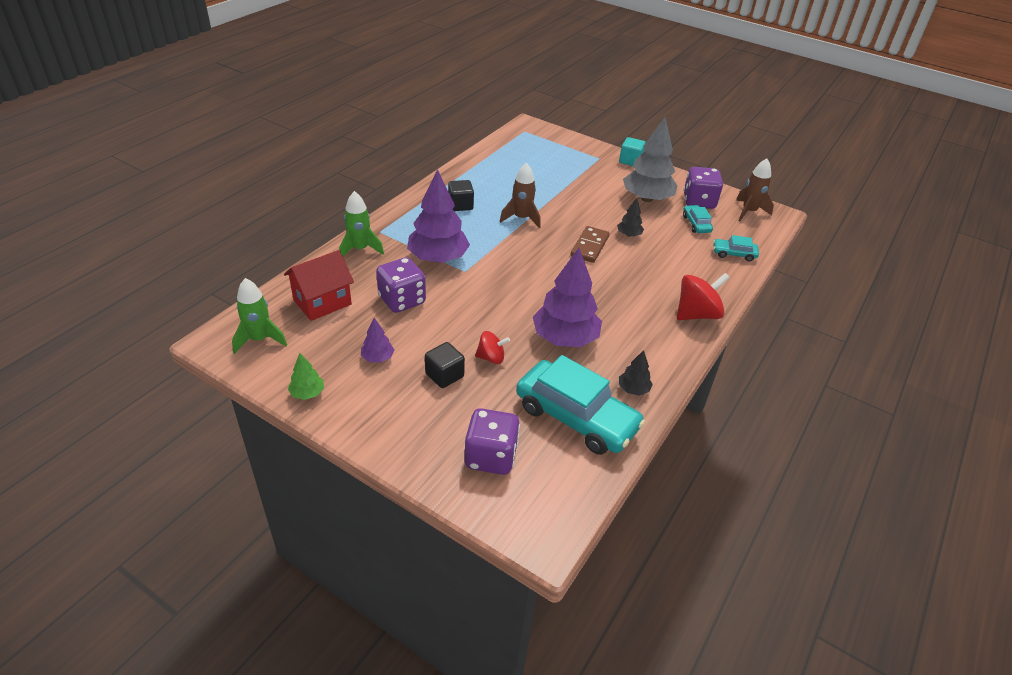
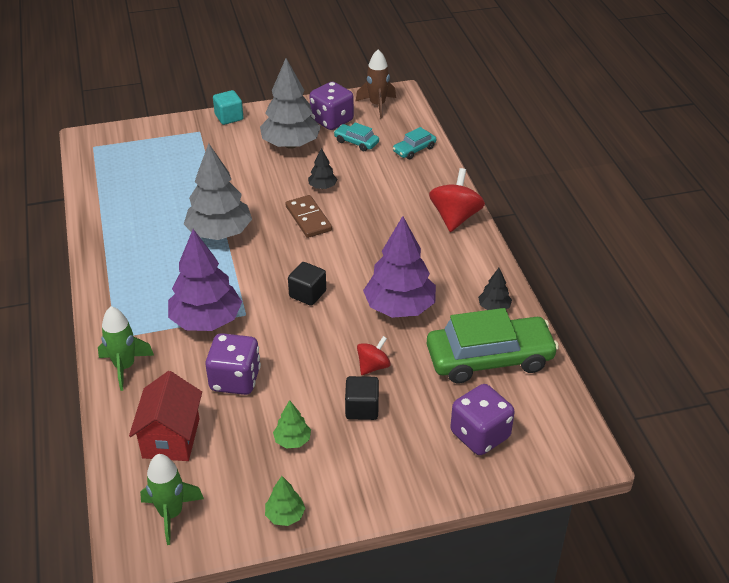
camera: 45 degrees left, 0 degrees up
purple tree [361,318,394,363] -> green tree [273,400,311,449]
black cube [448,180,474,211] -> black cube moved to [288,262,326,306]
brown rocket [500,163,541,228] -> grey tree [184,143,252,240]
turquoise car [516,355,645,455] -> green car [427,308,559,383]

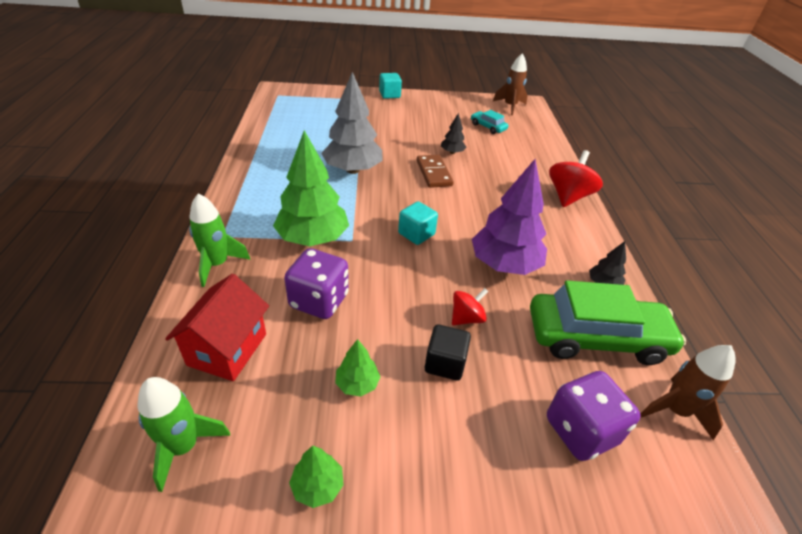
camera: 10 degrees right, 0 degrees up
purple tree [168,229,242,331] -> green tree [273,130,349,246]
grey tree [260,58,321,149] -> none
black cube [288,262,326,306] -> turquoise cube [398,201,438,245]
purple dice [309,81,354,130] -> none
turquoise car [393,127,436,159] -> none
none -> brown rocket [640,345,736,440]

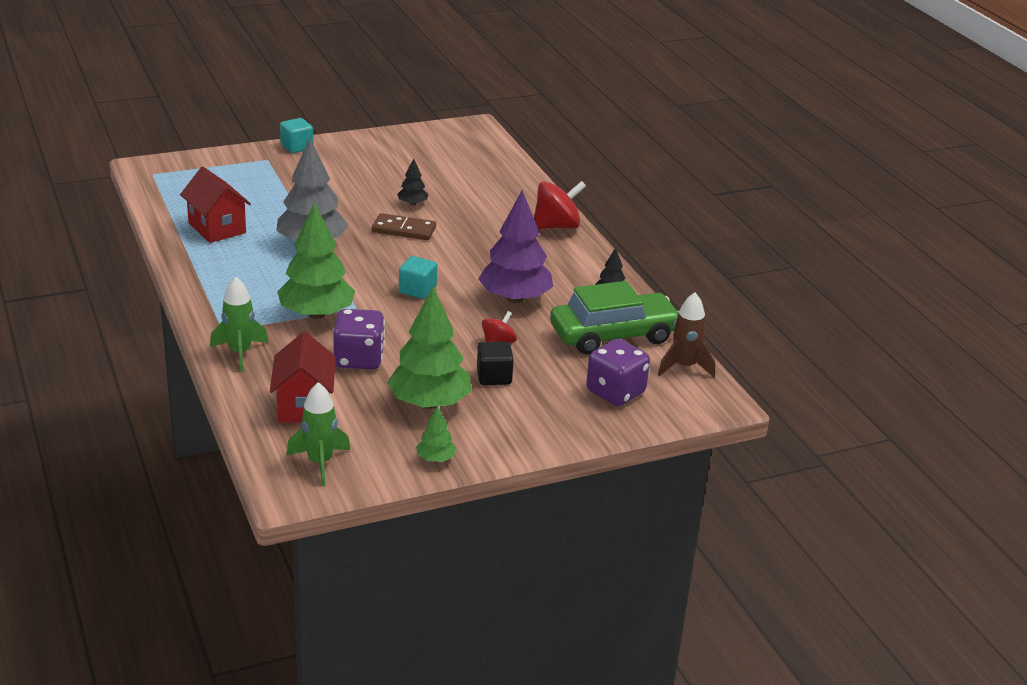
camera: 20 degrees left, 10 degrees down
green tree [335,339,380,397] -> green tree [387,287,471,409], size x2.17
brown domino [417,155,454,188] -> brown domino turned 45 degrees counterclockwise [372,213,436,240]
turquoise car [471,110,508,134] -> none
brown rocket [493,53,528,115] -> none
red spinning top [549,150,603,207] -> red spinning top turned 60 degrees clockwise [534,181,586,229]
none -> red house [180,167,251,243]

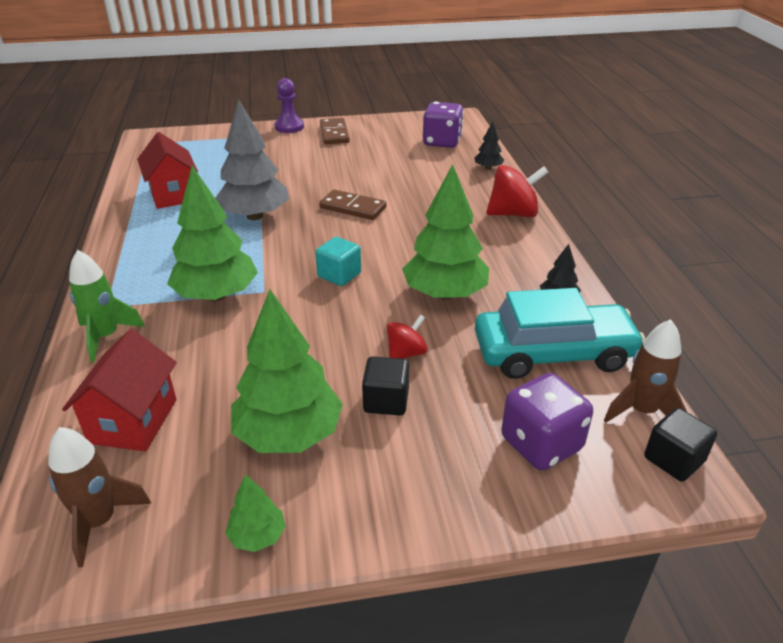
camera: 15 degrees right, 5 degrees up
turquoise cube [280,118,313,153] -> purple pawn [274,78,304,133]
green rocket [286,382,350,486] -> brown rocket [48,427,151,567]
purple dice [333,309,385,369] -> purple dice moved to [423,102,464,148]
black tree [397,158,428,206] -> black tree moved to [474,122,504,170]
purple tree [478,190,553,303] -> green tree [402,164,489,300]
green car [550,281,679,354] -> turquoise car [475,288,645,379]
none -> brown domino [320,118,350,144]
none -> black cube [644,408,717,482]

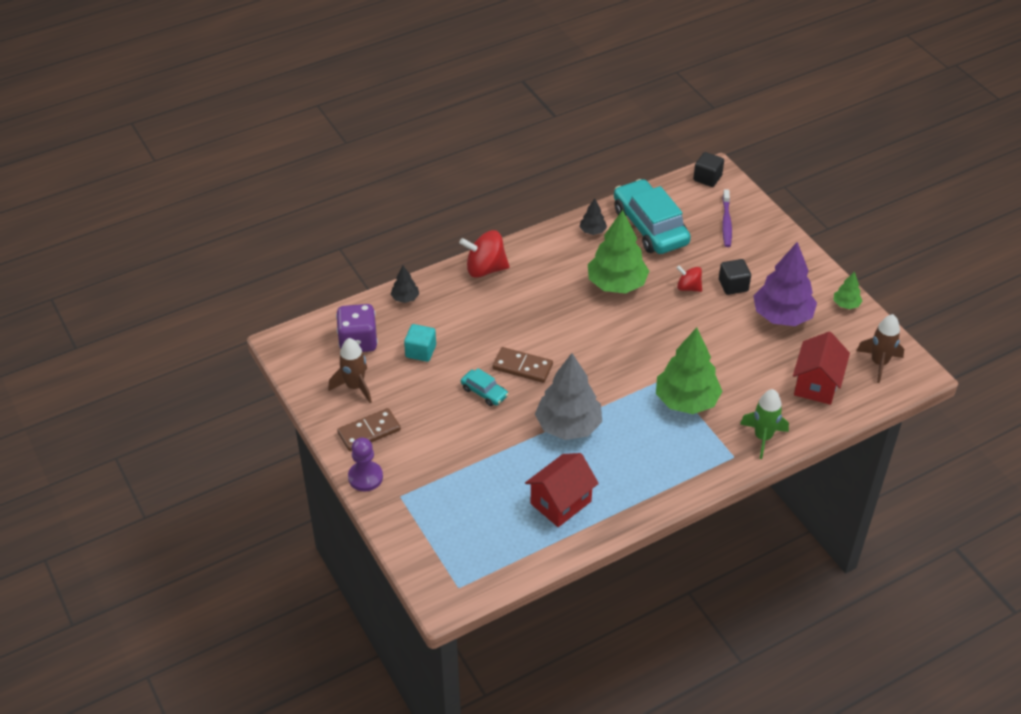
camera: 110 degrees left, 10 degrees up
red house [62,329,177,451] -> red house turned 60 degrees counterclockwise [793,332,850,405]
green tree [231,289,343,453] -> purple tree [753,242,817,326]
turquoise cube [315,237,361,286] -> turquoise cube moved to [404,324,436,362]
brown domino [319,189,386,220] -> brown domino turned 75 degrees counterclockwise [493,347,553,383]
red spinning top [486,165,548,218] -> red spinning top turned 60 degrees counterclockwise [459,230,509,278]
purple dice [501,373,593,470] -> purple toothbrush [722,189,732,247]
brown rocket [604,319,687,423] -> brown rocket moved to [328,338,372,403]
none -> turquoise car [461,368,508,406]

